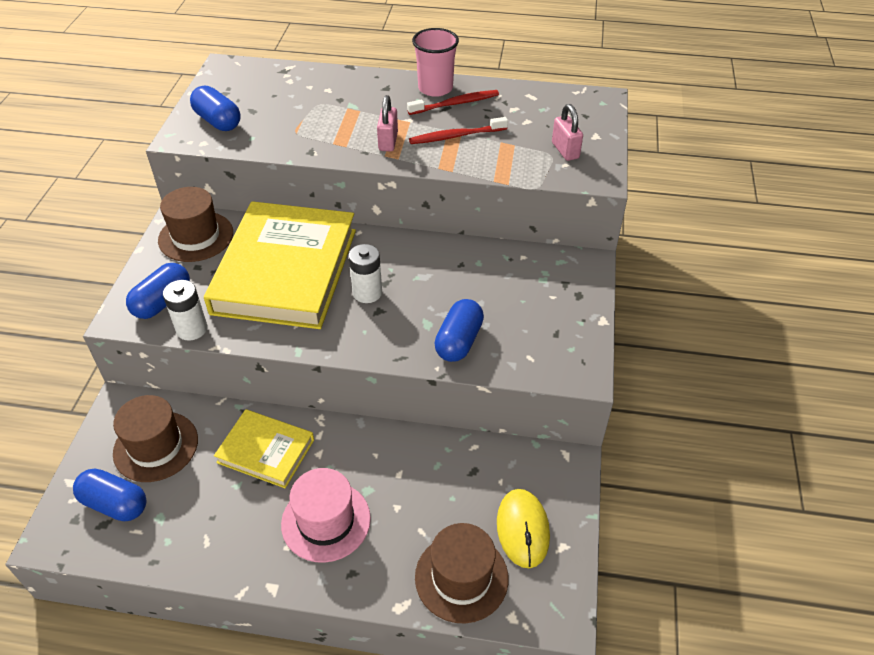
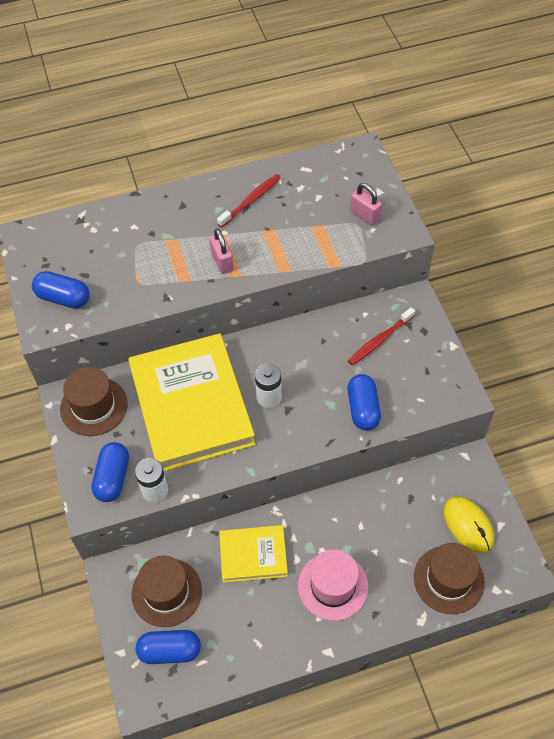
camera: 25 degrees left, 10 degrees up
red toothbrush [409,117,508,144] -> red toothbrush moved to [348,307,415,365]
pink cup [412,28,459,97] -> none

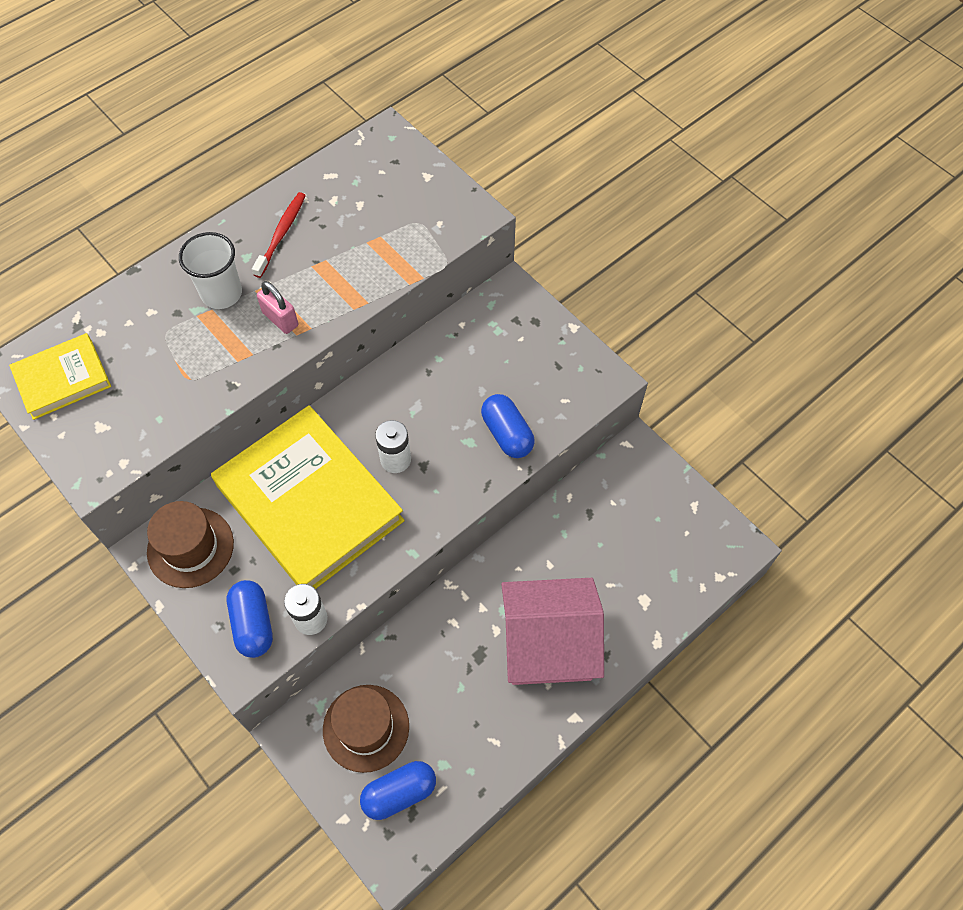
camera: 25 degrees left, 5 degrees up
blue capsule [32,271,89,308] -> none
yellow book [219,525,288,583] -> yellow book moved to [9,333,111,420]
pink hat [298,549,369,621] -> pink house [501,578,604,685]
red toothbrush [348,307,415,365] -> none
pink padlock [350,183,382,225] -> none
brown hat [414,543,485,614] -> none
yellow mouse [444,497,494,553] -> none
none -> white cup [179,232,242,309]

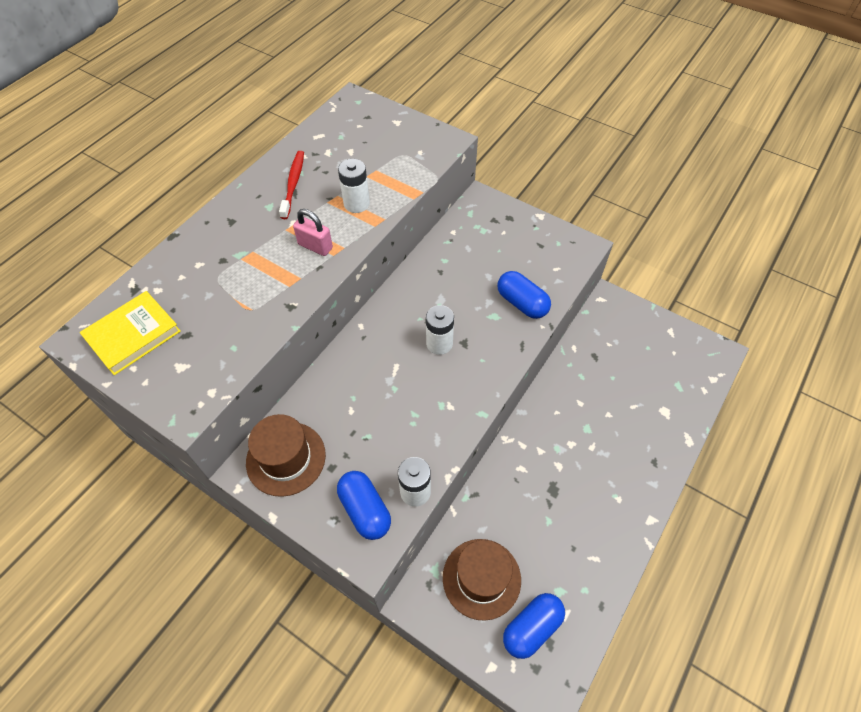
camera: 15 degrees left, 5 degrees down
white cup [179,232,242,309] -> none
yellow book [211,405,405,589] -> none
pink house [501,578,604,685] -> none
none -> white battery [338,159,370,213]

